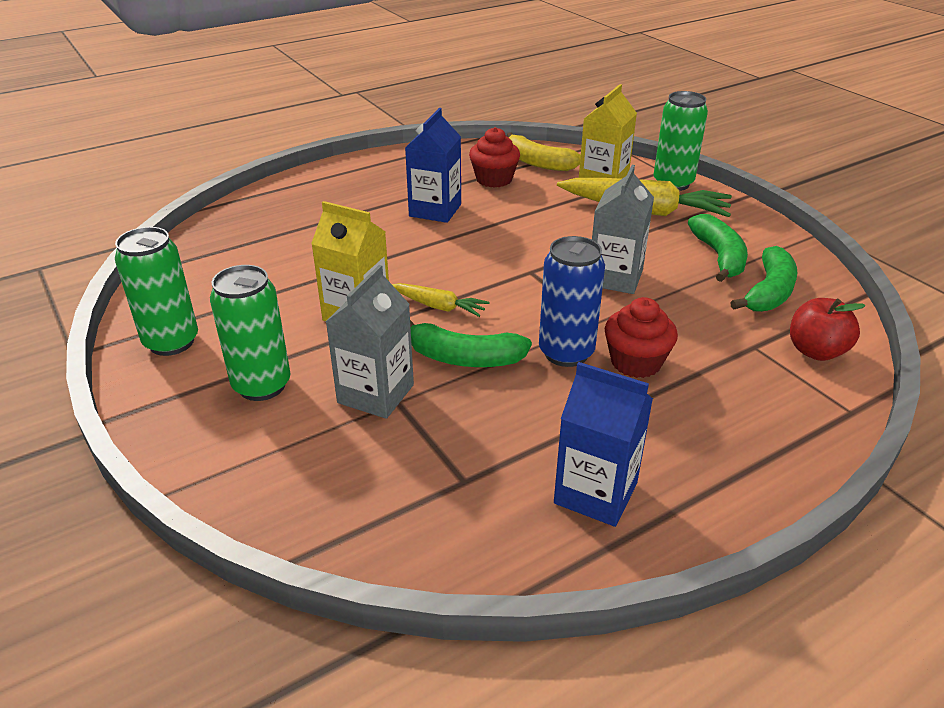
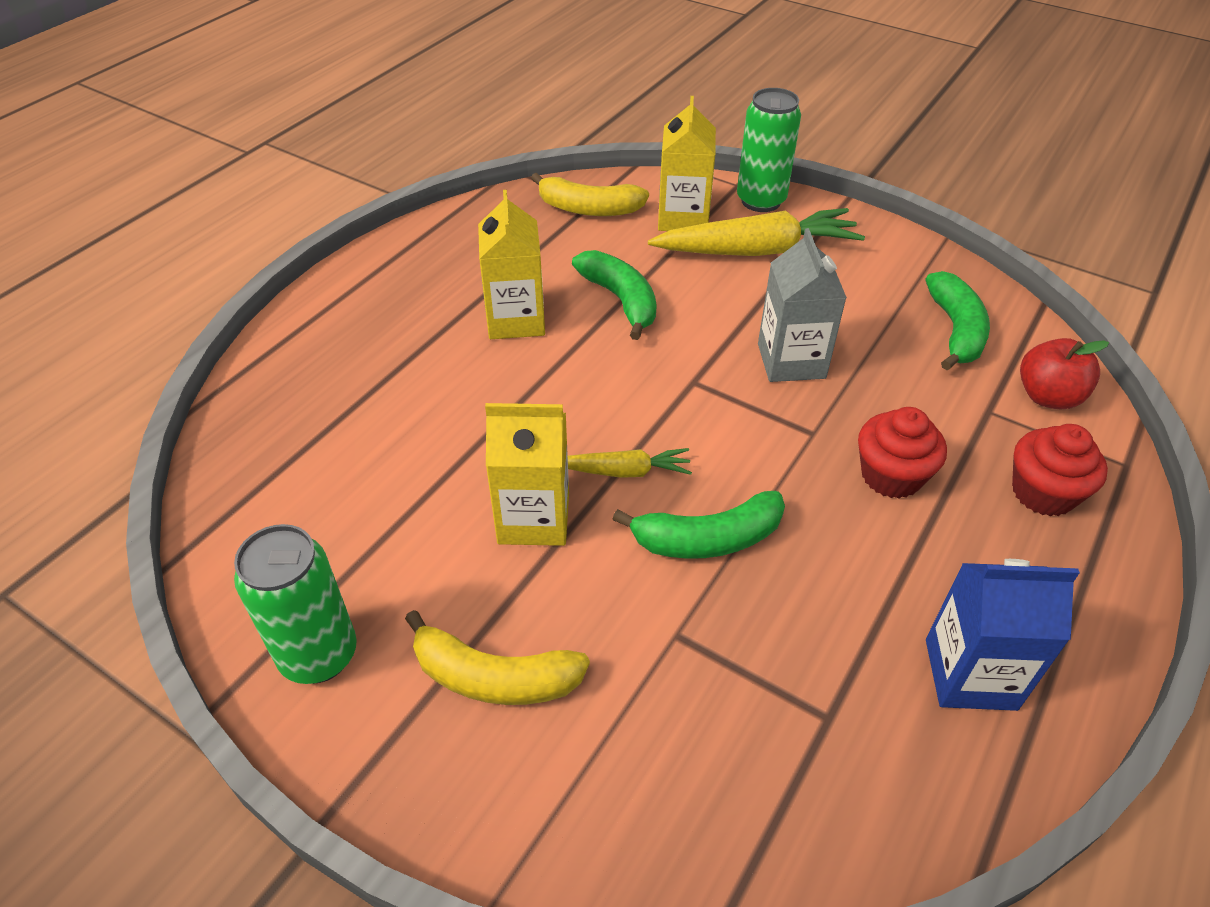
camera: 25 degrees left, 10 degrees up
green can [210,265,290,401] -> yellow banana [405,610,590,705]
grey carton [326,265,414,419] -> none
blue carton [405,108,461,223] -> yellow carton [478,190,545,339]
red cupcake [469,127,520,188] -> red cupcake moved to [1012,424,1108,517]
blue can [539,236,605,367] -> none
green banana [688,214,748,282] -> green banana moved to [572,250,657,340]

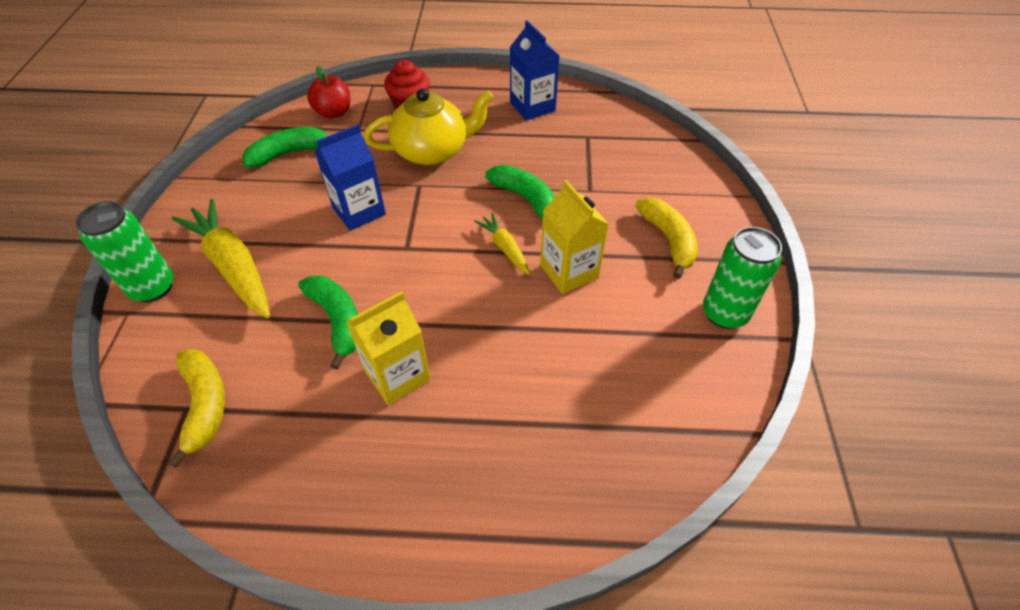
camera: 120 degrees left, 5 degrees up
green banana [572,250,657,340] -> green banana turned 120 degrees clockwise [298,276,358,370]
yellow carton [658,96,716,231] -> none
grey carton [758,228,847,382] -> blue carton [315,124,386,231]
red cupcake [858,407,947,499] -> yellow teapot [364,88,494,165]

